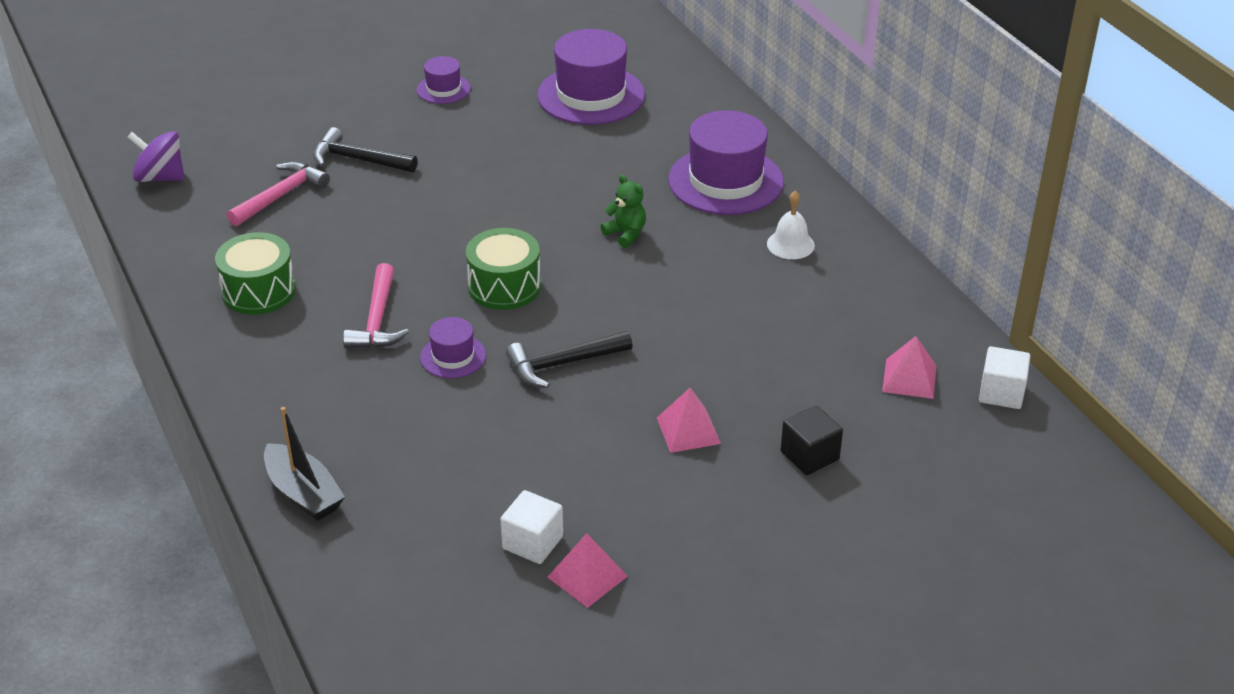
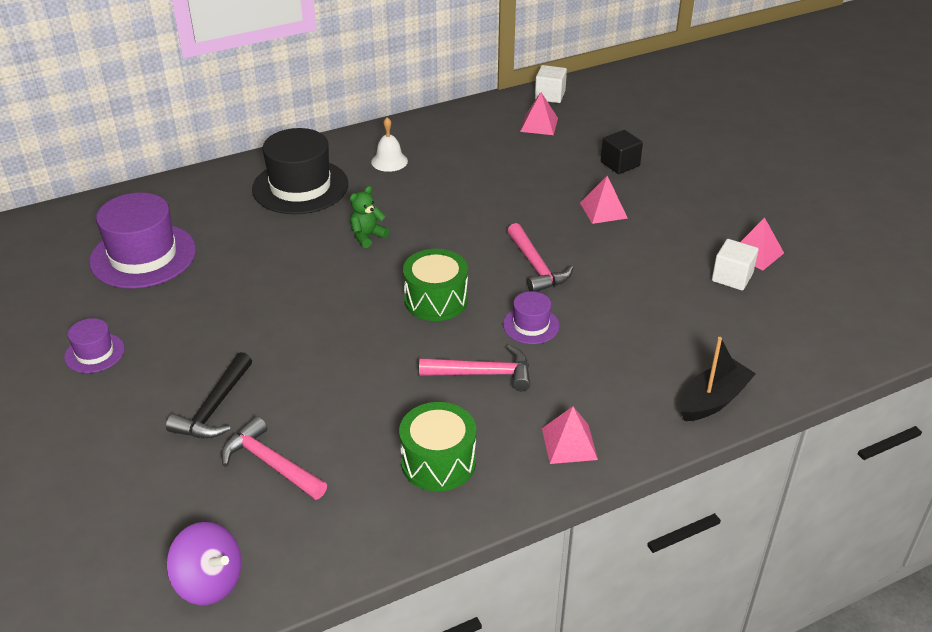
camera: 90 degrees left, 0 degrees up
purple spinning top [127,131,185,182] -> purple spinning top turned 75 degrees counterclockwise [166,522,242,605]
black hammer [506,331,633,388] -> pink hammer [507,223,573,292]
purple hat [668,110,784,215] -> black hat [252,128,348,214]
none -> pink pyramid [542,406,598,464]

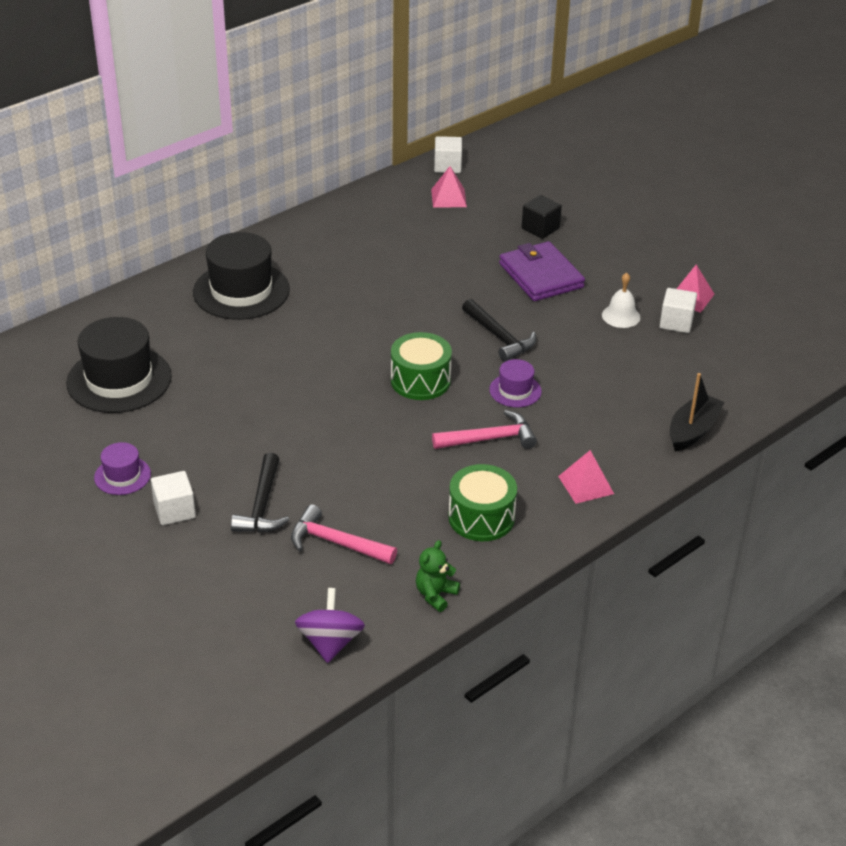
camera: 15 degrees left, 0 degrees up
purple hat [89,192,196,289] -> black hat [66,317,172,413]
purple spinning top [166,522,242,605] -> purple spinning top turned 105 degrees counterclockwise [295,588,365,663]
green teddy bear [350,186,389,248] -> green teddy bear moved to [416,540,460,612]
white bell [371,117,408,172] -> white bell moved to [602,272,640,328]
pink hammer [507,223,573,292] -> black hammer [462,299,536,362]
pink pyramid [580,176,628,224] -> purple wallet [499,241,585,301]
none -> white cube [151,471,196,525]

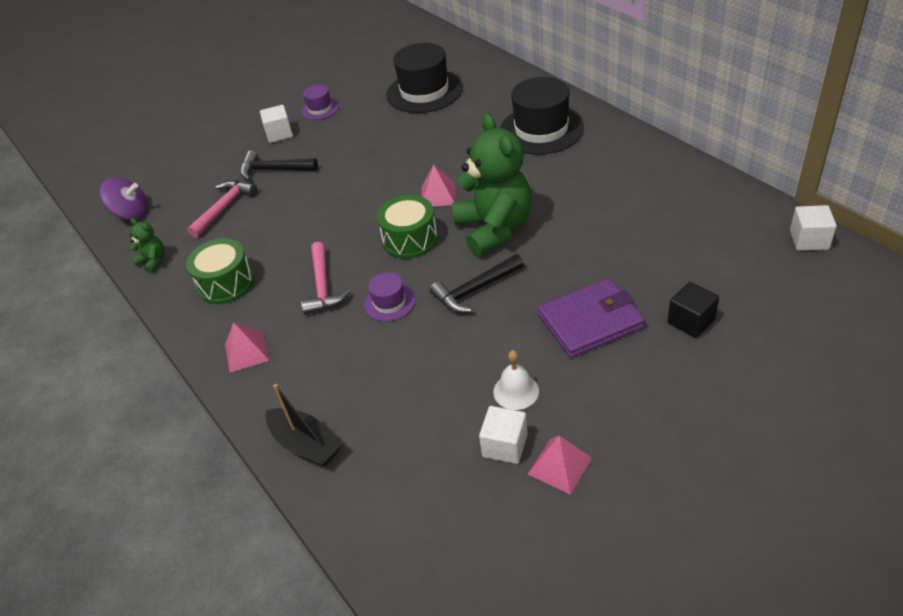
camera: 100 degrees right, 5 degrees up
pink pyramid [431,166,467,208] -> pink pyramid moved to [421,164,455,207]
none -> green teddy bear [452,113,532,257]

